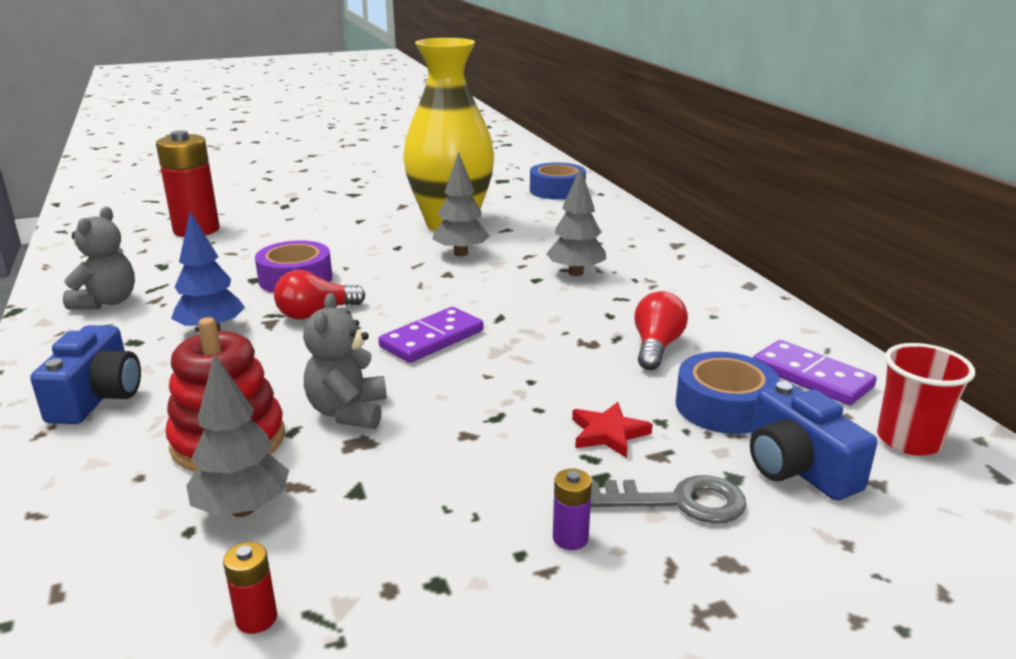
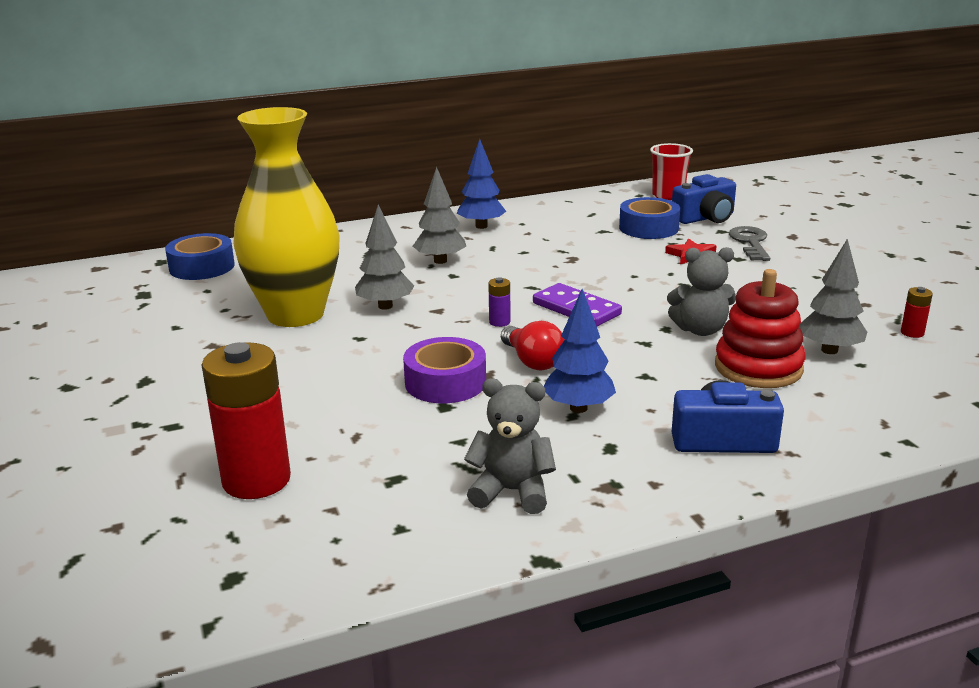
camera: 90 degrees left, 0 degrees up
purple battery [553,469,592,550] -> purple battery moved to [488,277,511,327]
red light bulb [634,291,688,370] -> none
purple domino [753,340,877,405] -> none
none -> blue tree [457,139,506,229]

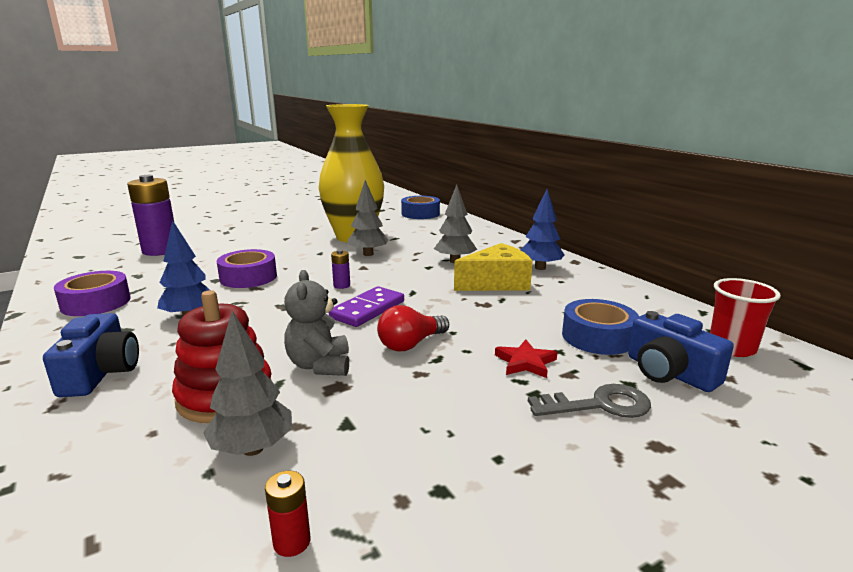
camera: 80 degrees right, 5 degrees down
red battery [202,342,291,499] -> purple battery [127,175,174,256]
grey teddy bear [464,378,556,514] -> purple tape [54,271,131,316]
red light bulb [501,321,565,370] -> red light bulb moved to [377,305,449,351]
none -> yellow cheese [454,243,533,291]

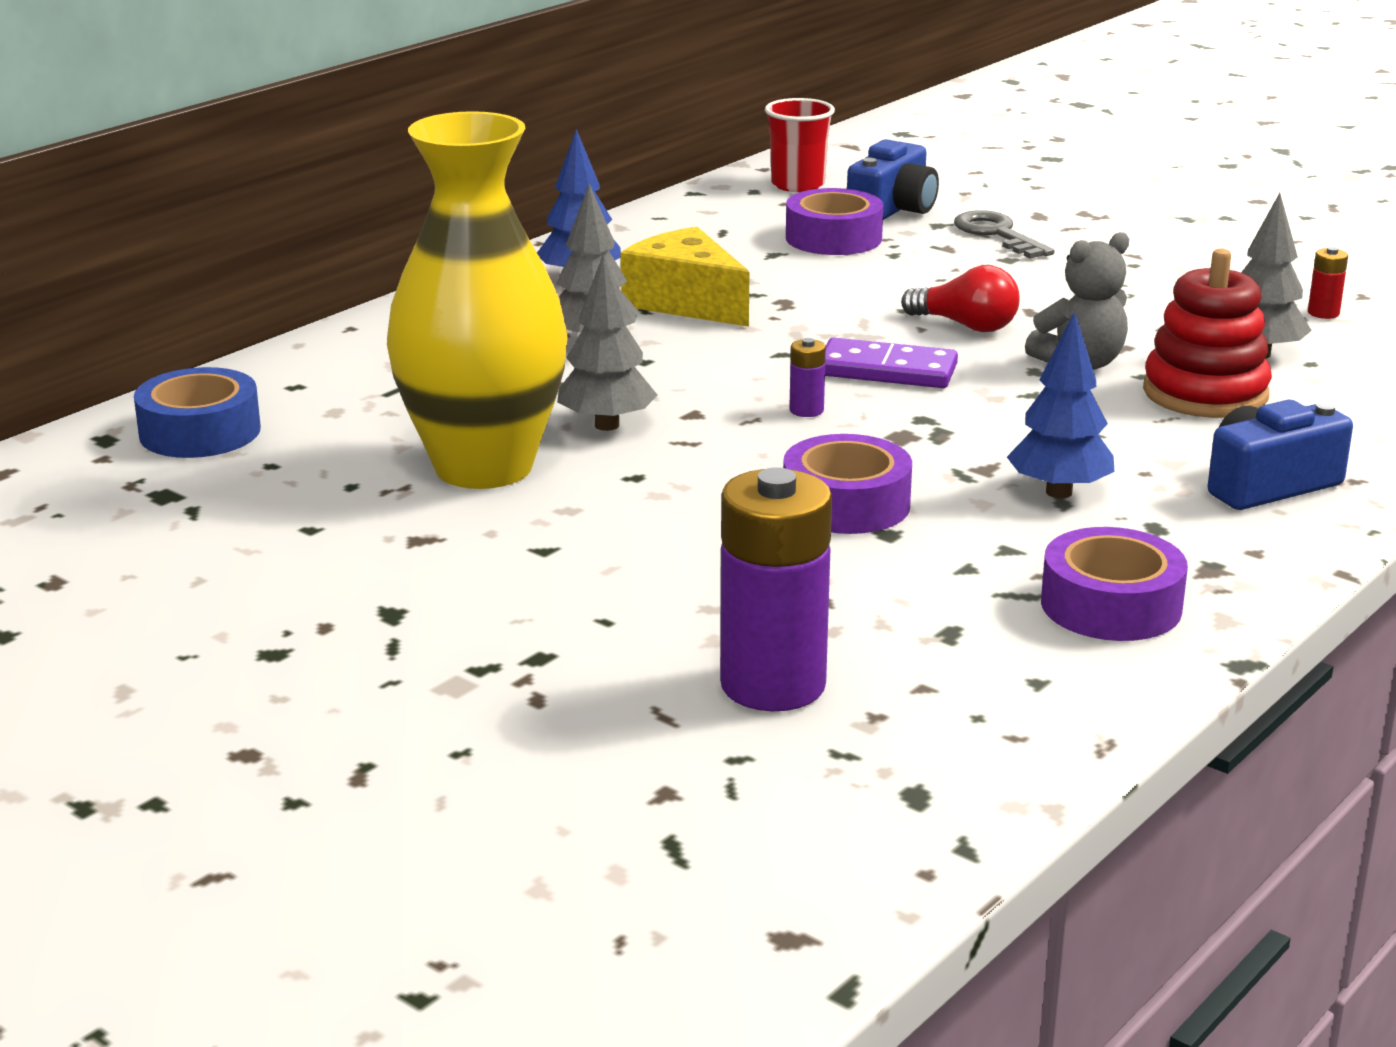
camera: 110 degrees left, 5 degrees up
red star [495,340,557,378] -> none
blue tape [562,299,639,355] -> purple tape [786,188,883,255]

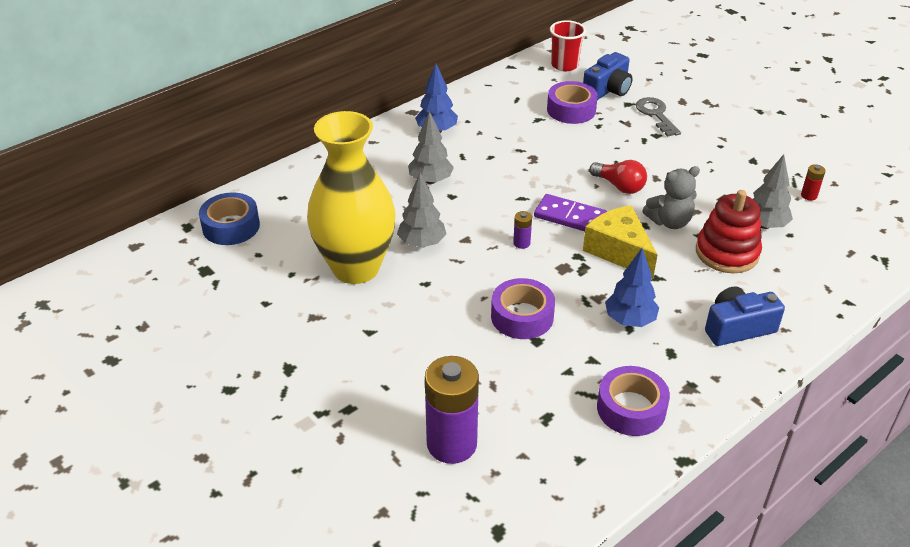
camera: 10 degrees right, 15 degrees up
yellow cheese [621,227,749,327] -> yellow cheese moved to [583,205,658,279]

